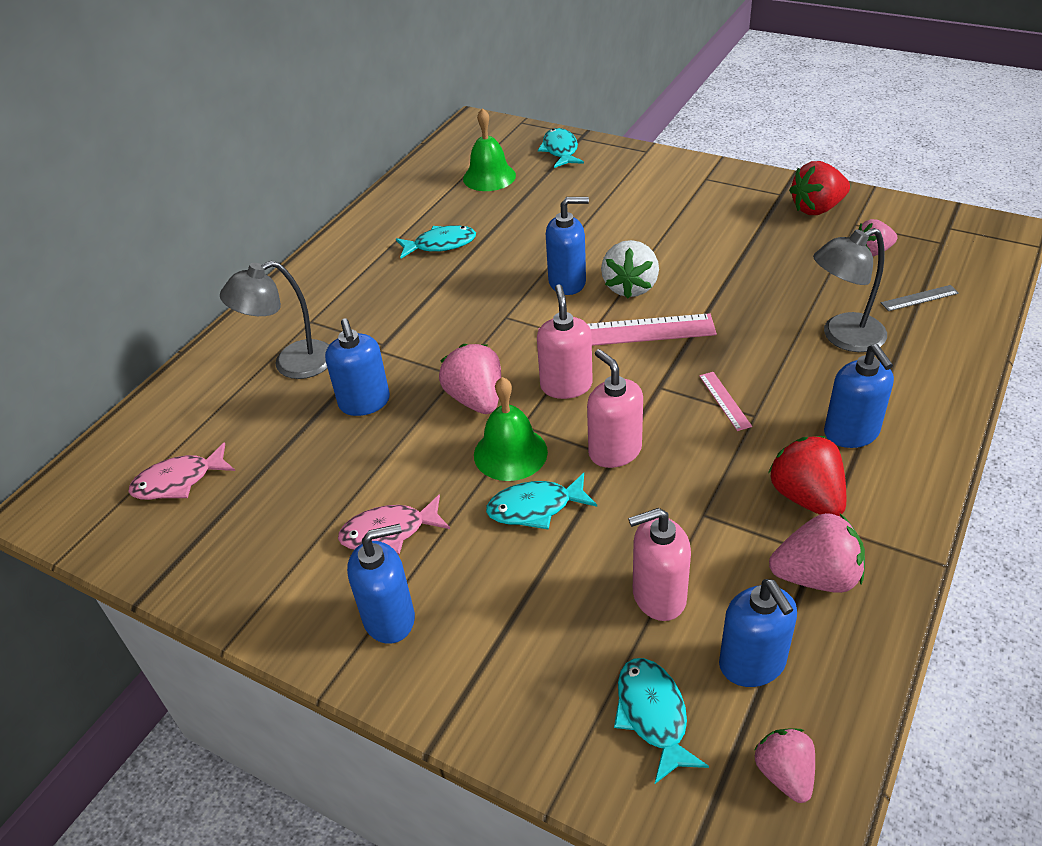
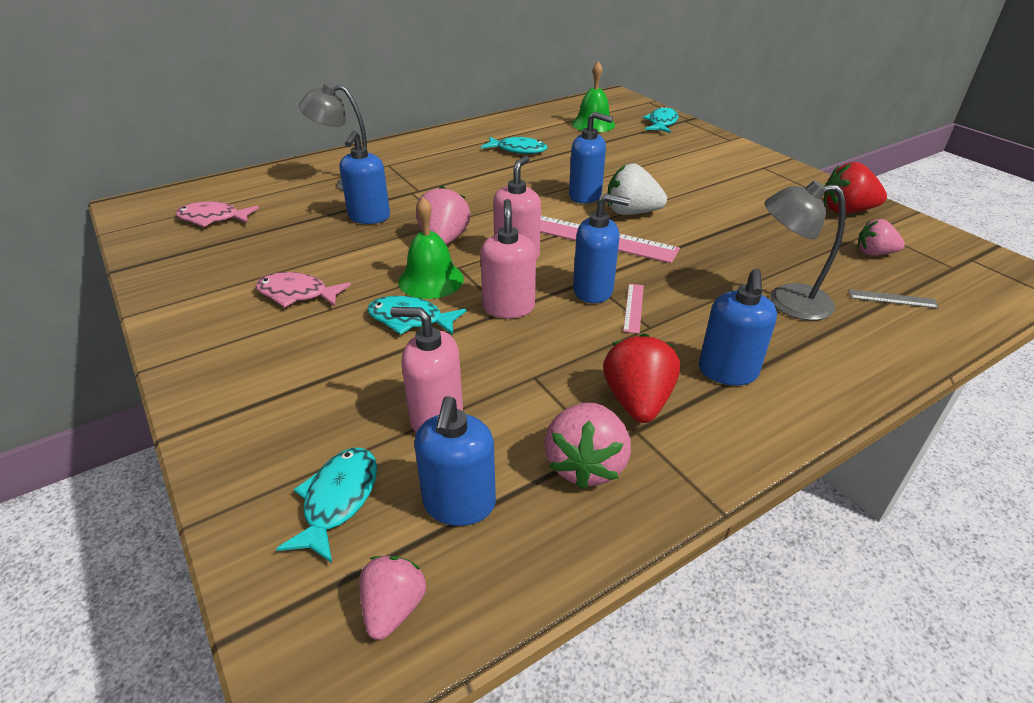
camera: 25 degrees right, 5 degrees down
blue soap dispenser [347,524,415,644] -> blue soap dispenser moved to [573,193,630,303]
white strawberry [601,240,659,298] -> white strawberry turned 60 degrees clockwise [608,164,667,215]
pink strawberry [769,513,865,593] -> pink strawberry turned 75 degrees clockwise [544,403,631,489]

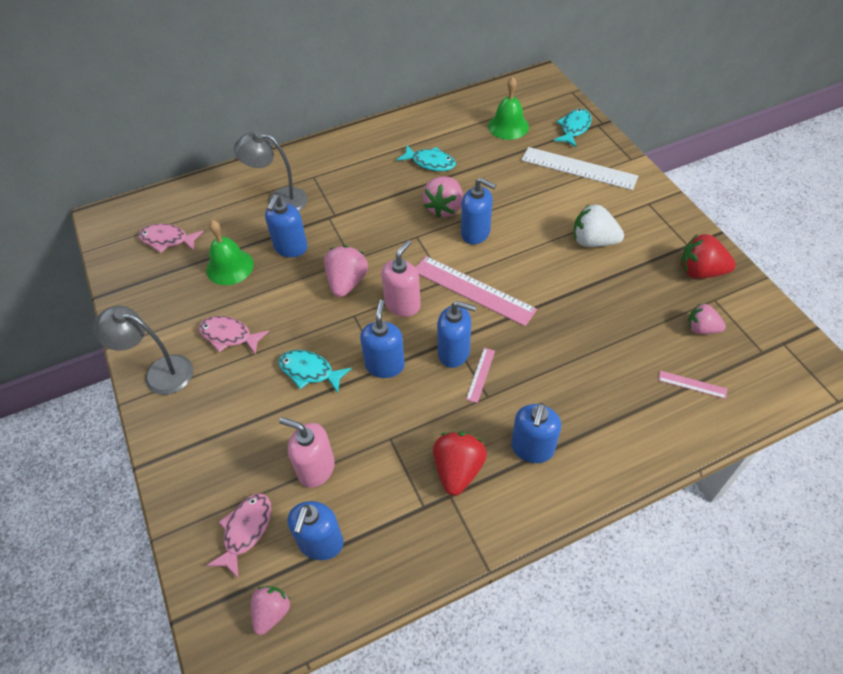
camera: 10 degrees right, 15 degrees up
turquoise fish [276,448,377,563] -> pink fish [206,493,271,579]
green bell [398,197,464,299] -> green bell moved to [206,220,254,285]
pink soap dispenser [480,199,536,319] -> blue soap dispenser [360,300,405,378]
pink strawberry [544,403,631,489] -> pink strawberry moved to [423,176,463,218]
white strawberry [608,164,667,215] -> white strawberry moved to [574,204,624,247]
grey lamp [765,180,846,320] -> grey lamp moved to [93,306,193,395]
grey ruler [848,289,939,308] -> pink ruler [658,371,727,399]
none -> white ruler [521,147,638,190]

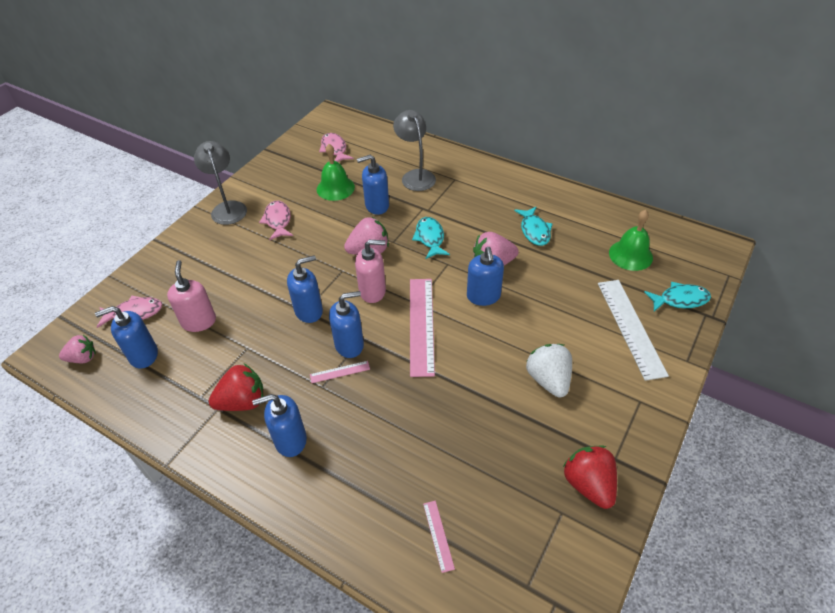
camera: 55 degrees right, 5 degrees down
turquoise fish [278,350,352,393] -> turquoise fish moved to [412,217,450,259]
blue soap dispenser [437,301,476,368] -> blue soap dispenser turned 90 degrees counterclockwise [329,291,364,358]
pink strawberry [687,303,726,334] -> none

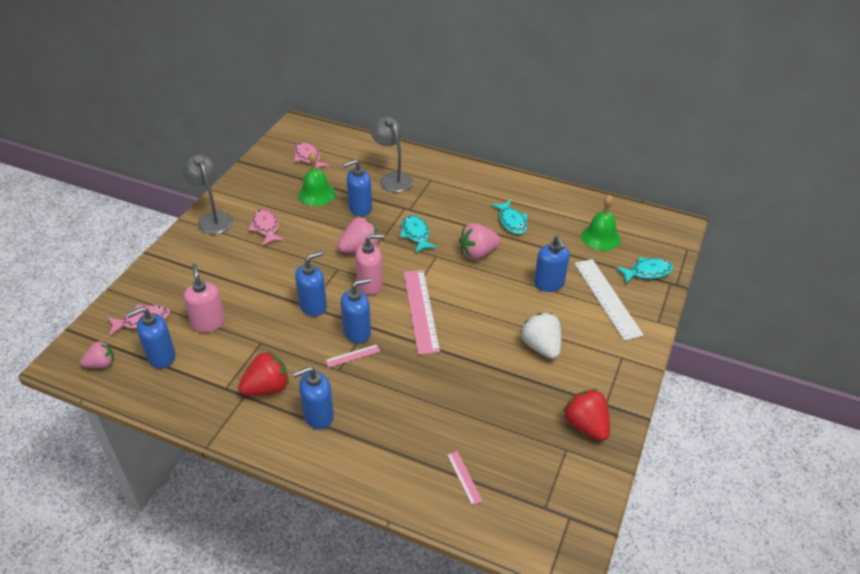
camera: 10 degrees left, 5 degrees down
blue soap dispenser [467,247,504,306] -> blue soap dispenser moved to [534,236,570,292]

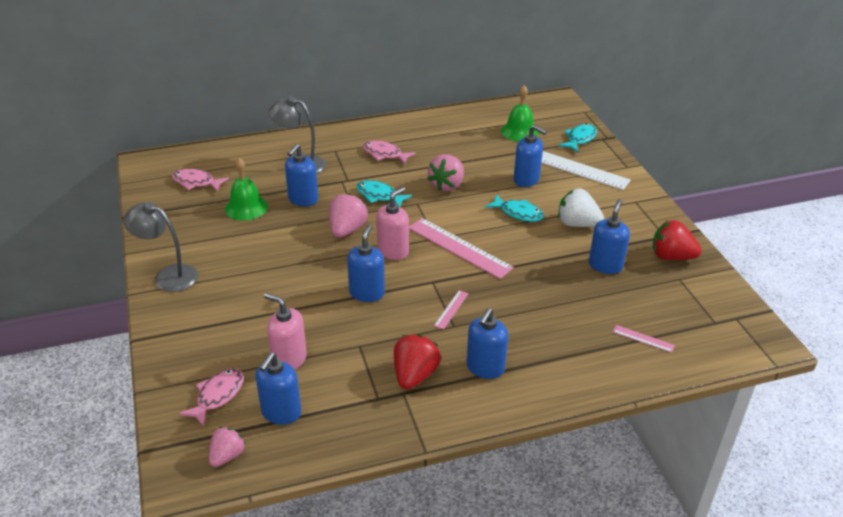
camera: 40 degrees left, 5 degrees down
pink fish [249,209,285,246] -> pink fish moved to [363,140,416,164]
blue soap dispenser [341,278,371,343] -> blue soap dispenser moved to [589,199,630,274]
turquoise fish [491,200,528,234] -> turquoise fish moved to [485,194,544,222]

